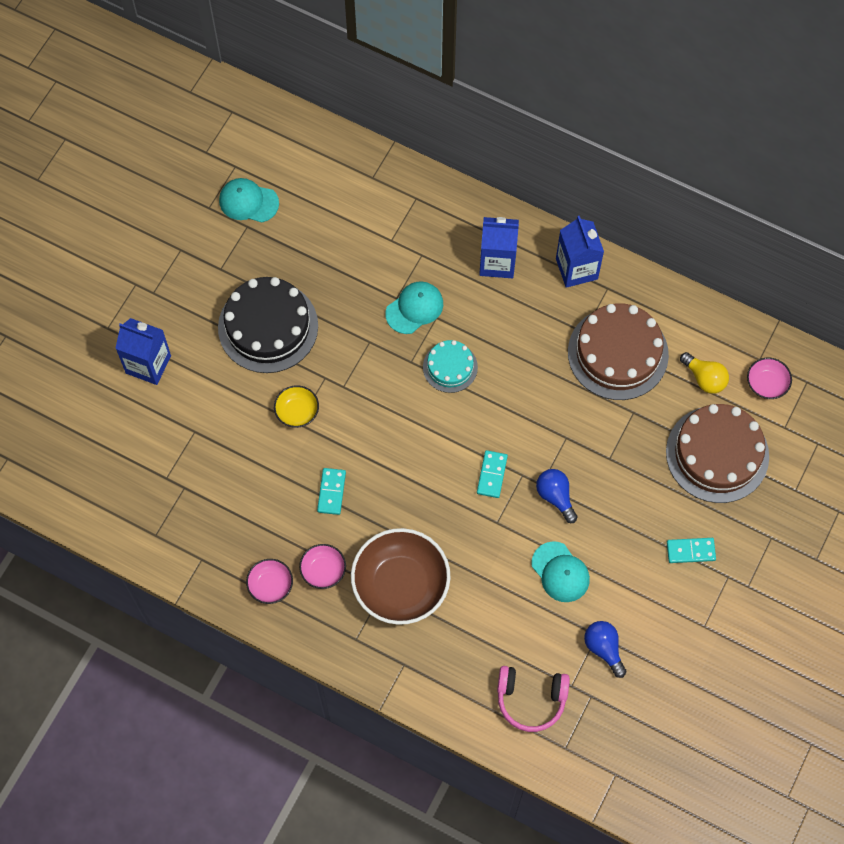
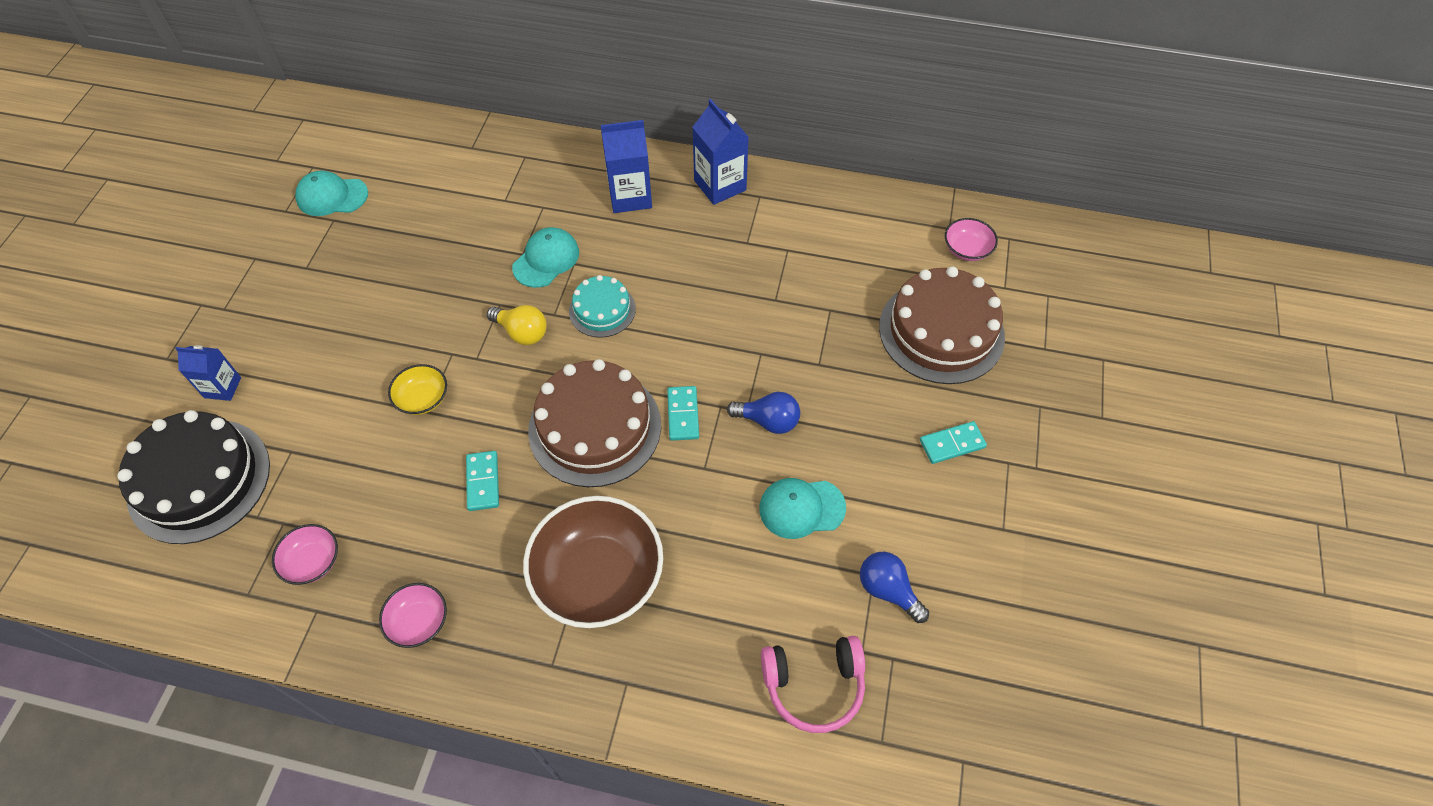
camera: 15 degrees left, 10 degrees down
blue carton [115,318,171,385] -> blue carton [175,345,241,401], size x0.63
black cake [218,277,318,373] -> black cake moved to [117,410,270,544]
pink bowl [299,544,346,589] -> pink bowl moved to [272,524,338,585]
turquoise cap [532,541,590,602] -> turquoise cap turned 135 degrees clockwise [759,478,846,539]
blue light bulb [536,469,578,523] -> blue light bulb turned 150 degrees clockwise [727,392,800,434]
brown cake [568,303,669,400] -> brown cake moved to [528,359,661,487]
yellow light bulb [680,352,729,394] -> yellow light bulb moved to [487,305,547,345]

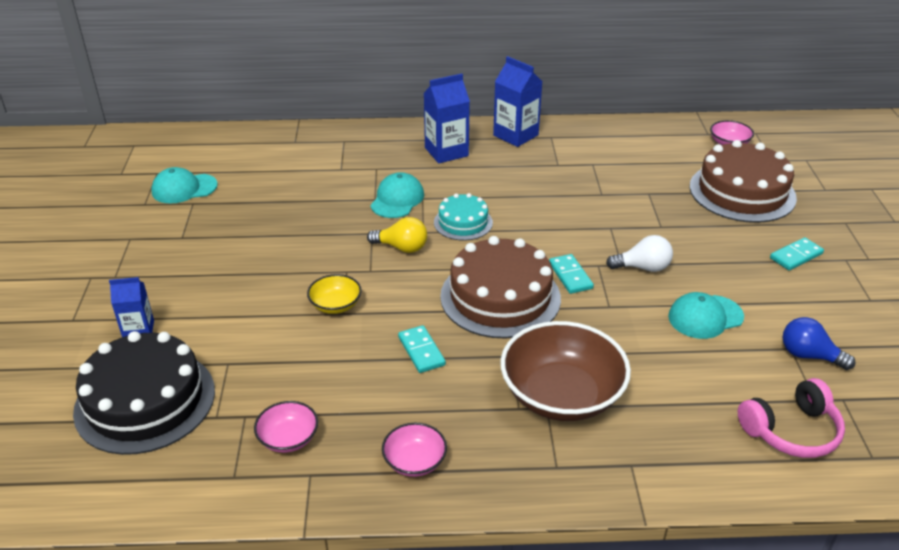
camera: 15 degrees left, 20 degrees down
blue light bulb [727,392,800,434] -> white light bulb [606,235,673,272]

